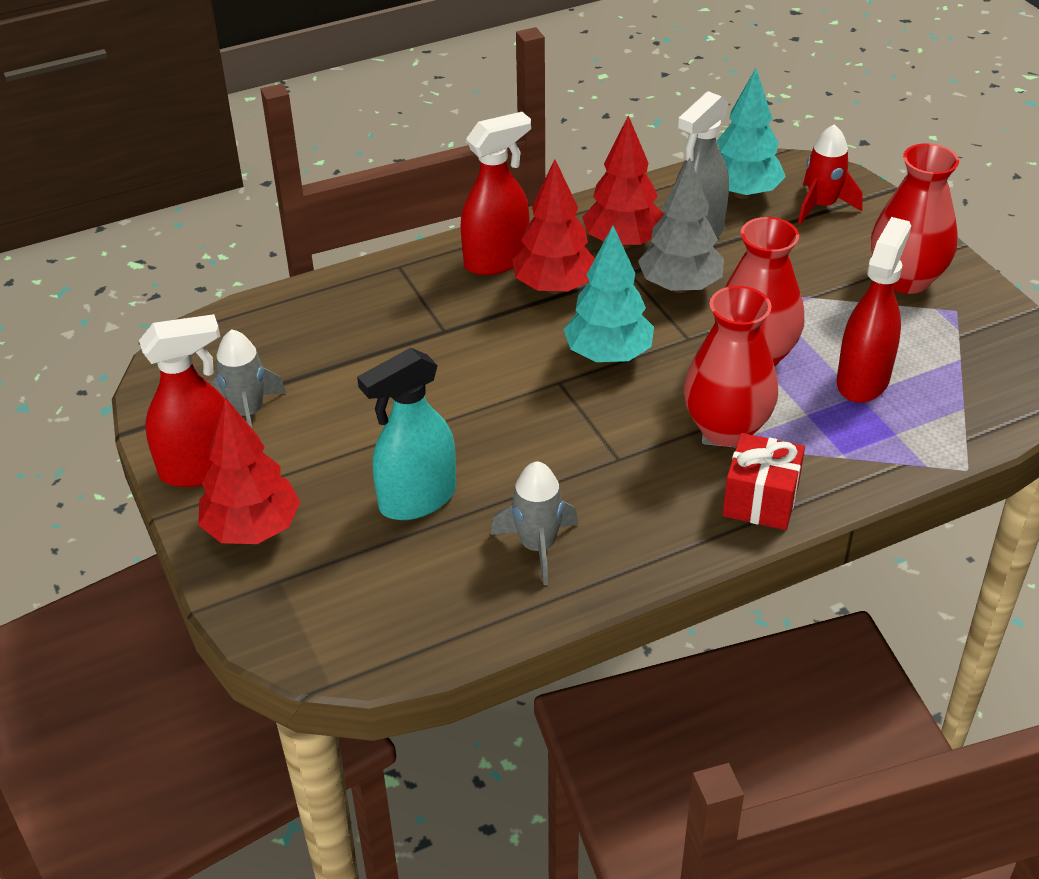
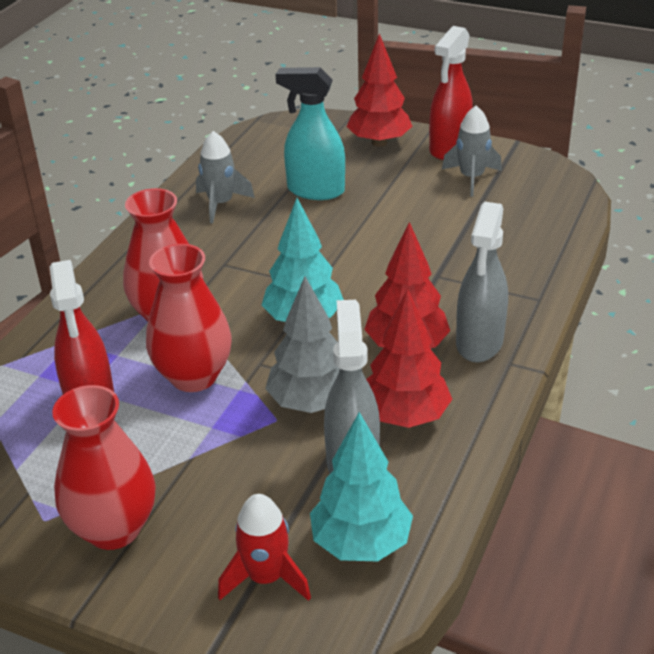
camera: 140 degrees right, 5 degrees down
turquoise spray bottle [357,348,456,520] -> turquoise spray bottle turned 90 degrees counterclockwise [276,67,345,200]
red spray bottle [460,112,531,275] -> grey spray bottle [456,202,508,362]
red gift [723,433,805,530] -> none

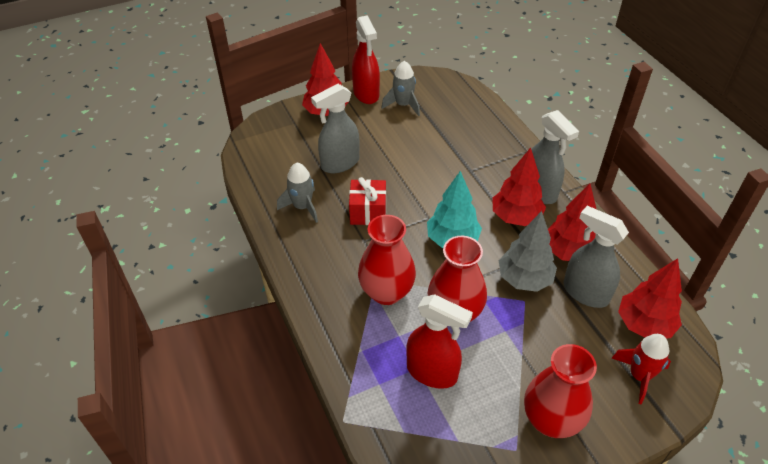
camera: 50 degrees left, 10 degrees up
turquoise spray bottle [276,67,345,200] -> grey spray bottle [311,84,360,173]
turquoise tree [310,412,413,562] -> red tree [618,258,682,339]
none -> red gift [349,177,386,225]

